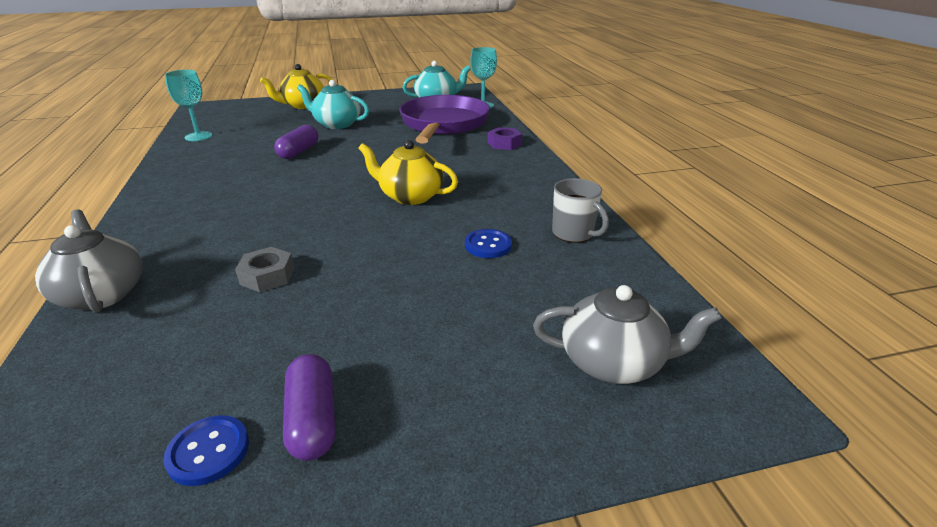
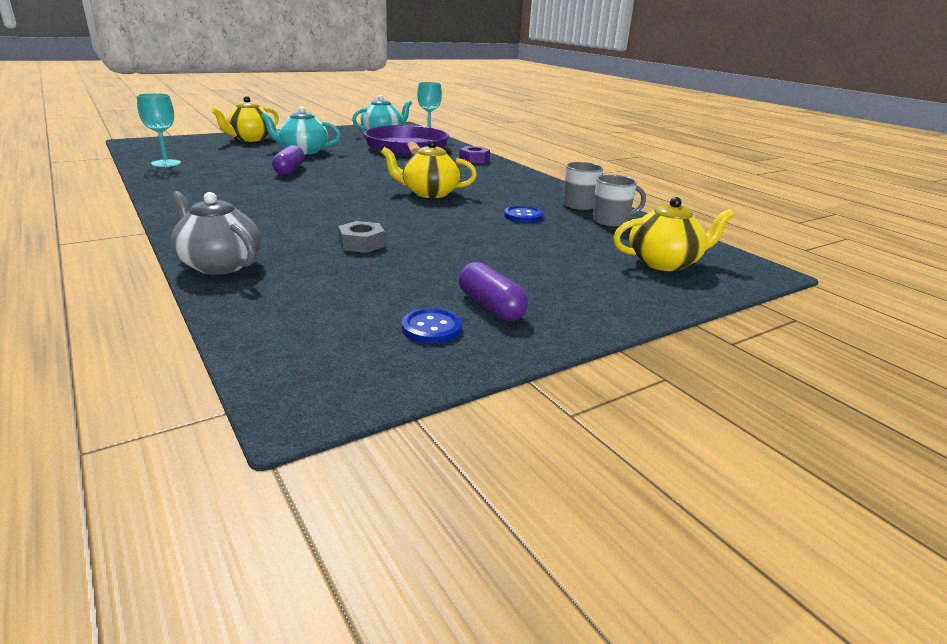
camera: 20 degrees left, 5 degrees down
grey teapot [533,285,722,384] -> yellow teapot [613,197,734,271]
none -> grey mug [592,175,646,228]

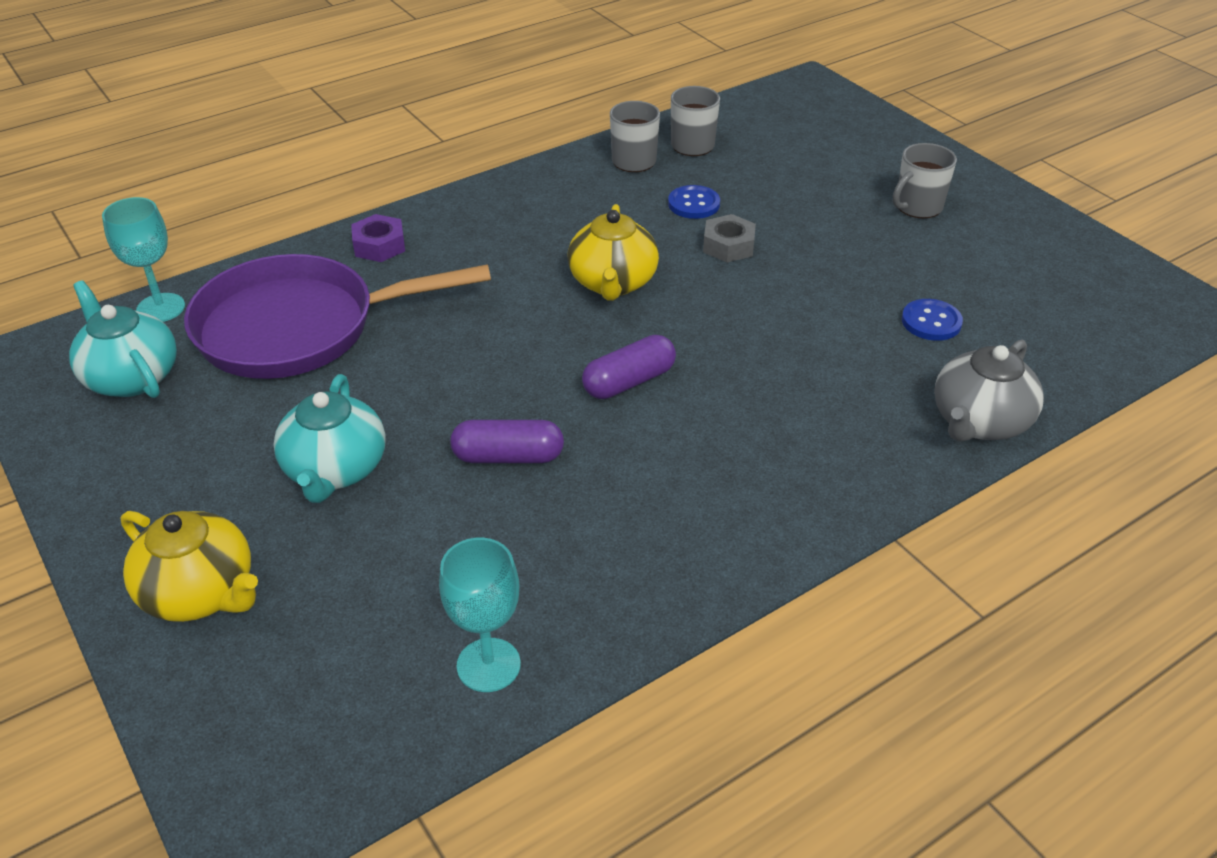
camera: 90 degrees left, 15 degrees up
grey nut [338,221,385,253] -> grey nut moved to [703,214,756,262]
blue button [402,308,462,344] -> blue button moved to [902,299,963,341]
purple capsule [458,262,528,321] -> purple capsule moved to [582,335,676,399]
yellow teapot [613,197,734,271] -> none
none -> grey mug [893,143,957,218]

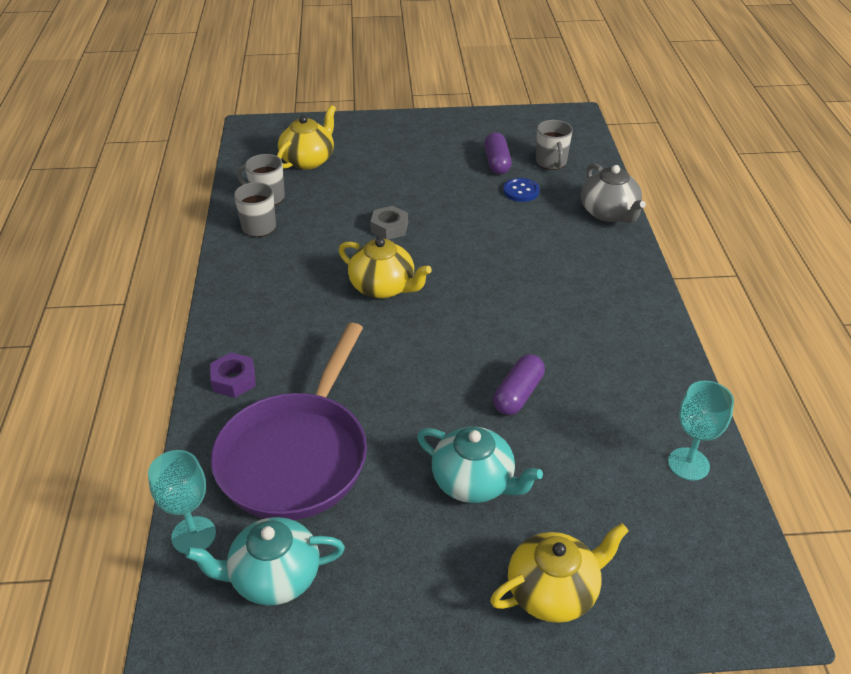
camera: 60 degrees left, 0 degrees up
purple capsule [582,335,676,399] -> purple capsule moved to [484,132,512,174]
blue button [668,185,720,219] -> none
grey mug [893,143,957,218] -> grey mug moved to [536,120,573,170]
none -> yellow teapot [277,105,336,170]

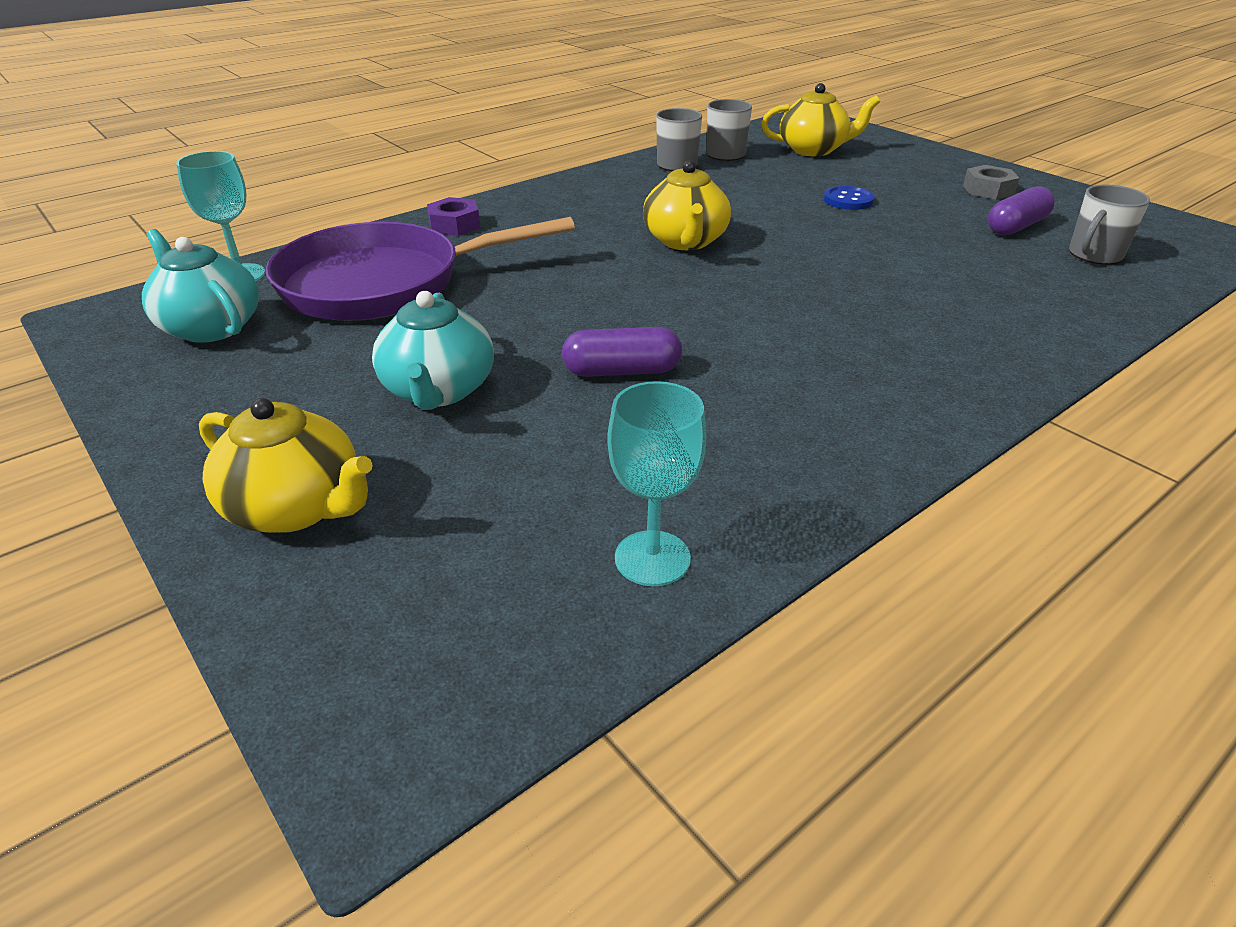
camera: 55 degrees right, 5 degrees down
grey nut [370,206,408,240] -> grey nut moved to [963,165,1020,200]
blue button [503,178,540,202] -> blue button moved to [824,186,875,210]
grey teapot [581,163,646,223] -> none

